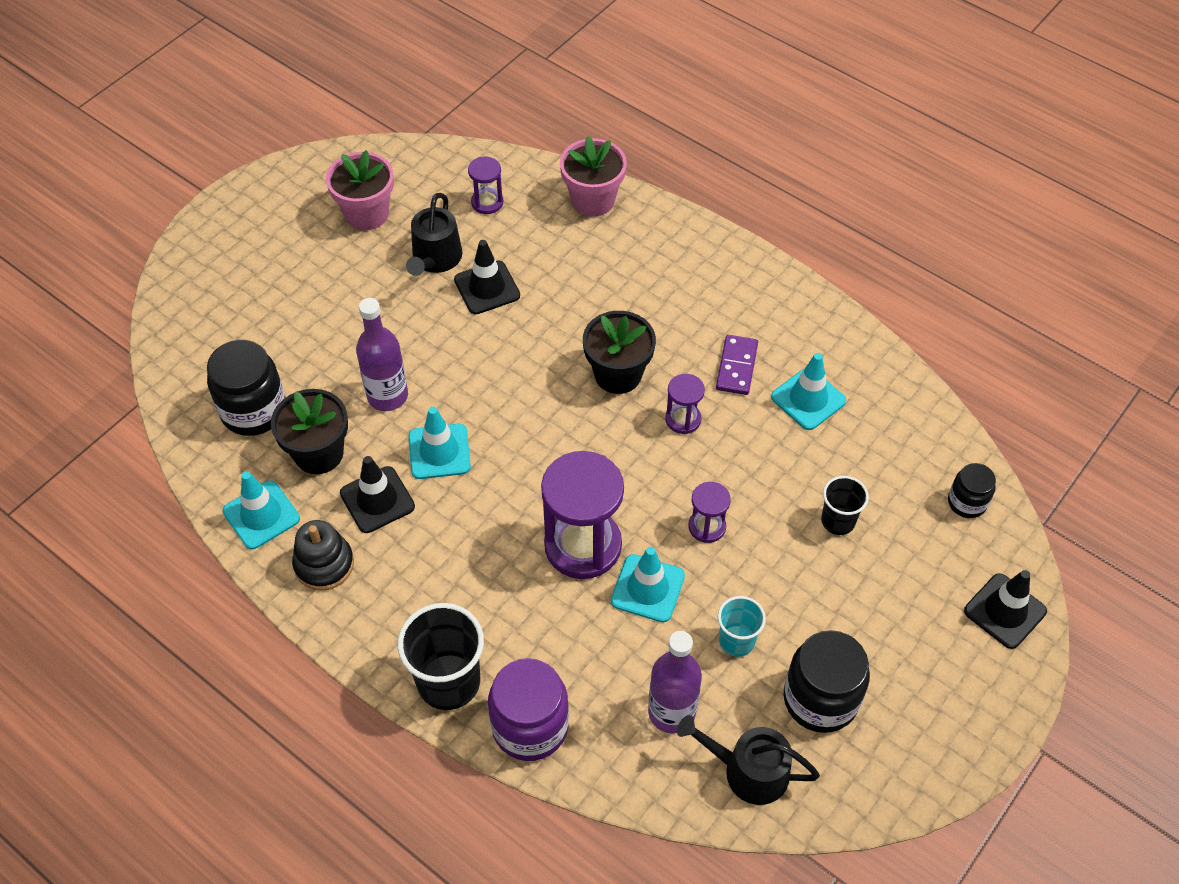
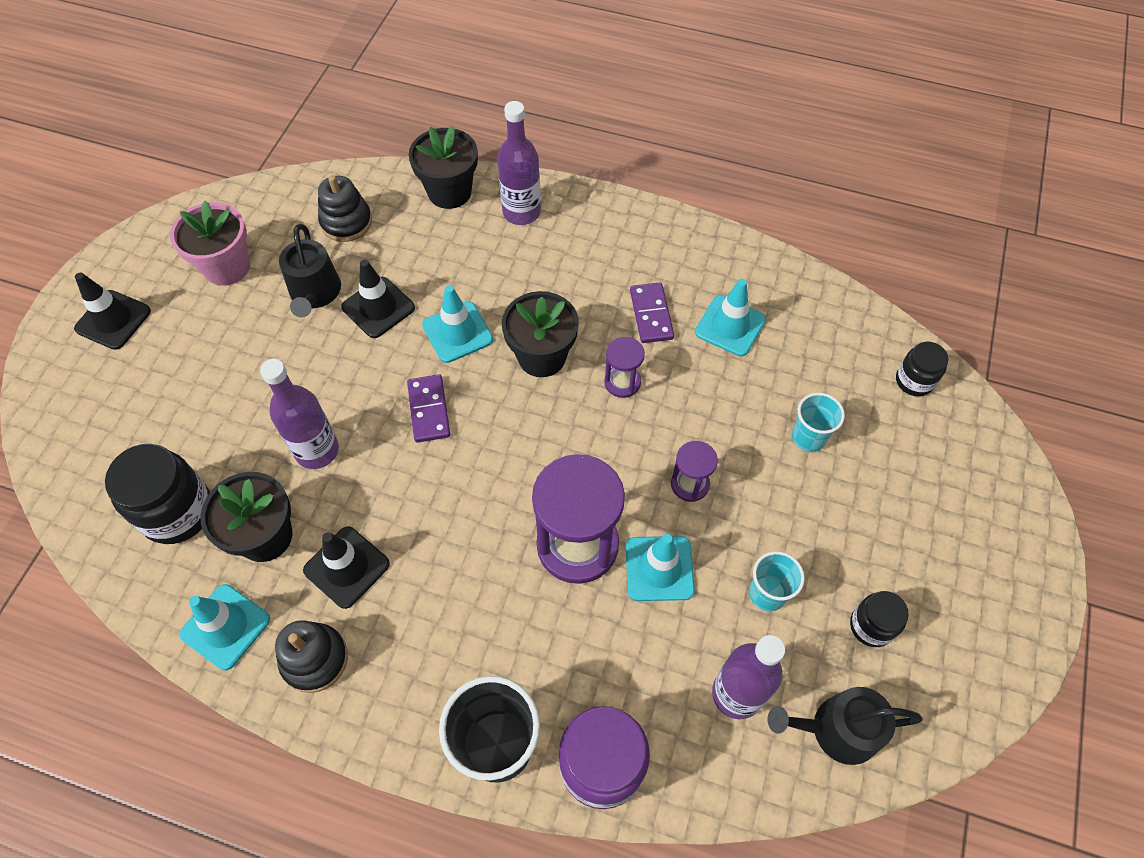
camera: 20 degrees left, 5 degrees up
turquoise traffic cone [409,407,471,479] -> turquoise traffic cone moved to [422,285,493,363]
purple hourglass [468,156,503,214] -> black stacking toy [318,175,372,242]
pink flower pot [560,136,627,217] -> black flower pot [409,126,478,209]
black jar [784,630,870,733] -> black jar [850,591,909,647], size x0.57
black cup [821,476,869,535] -> turquoise cup [792,393,845,452]
black traffic cone [964,570,1047,649] -> black traffic cone moved to [74,273,151,350]
none -> purple domino [407,374,450,443]
none -> purple bottle [497,101,541,225]

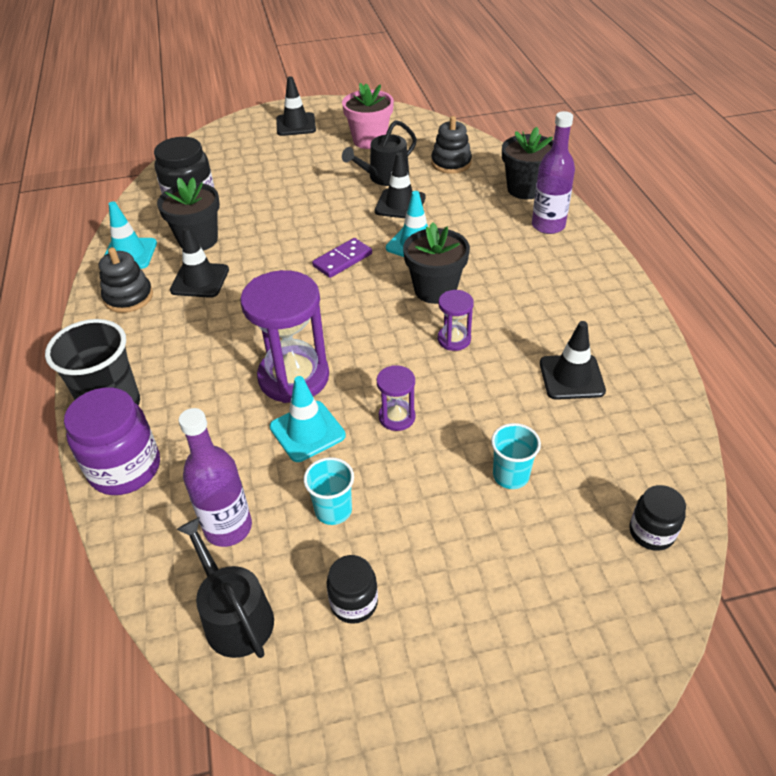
camera: 60 degrees right, 15 degrees down
purple bottle [260,359,339,469] -> none
purple domino [630,283,674,343] -> none
turquoise traffic cone [695,279,766,357] -> black traffic cone [540,321,606,400]

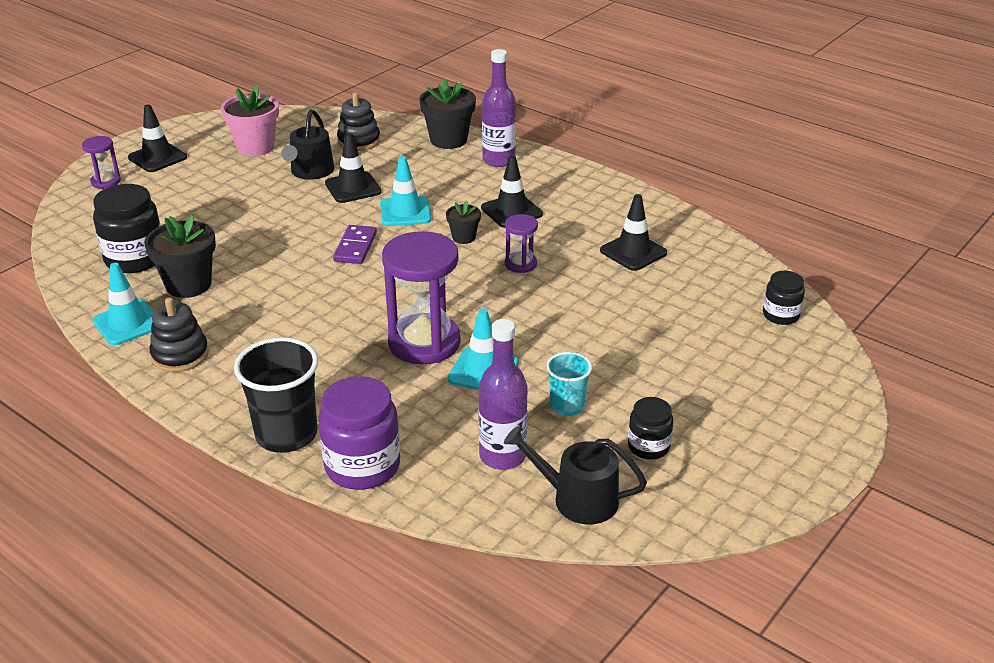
camera: 40 degrees left, 10 degrees down
black traffic cone [170,227,229,298] -> black traffic cone moved to [481,155,543,228]
purple hourglass [377,365,415,431] -> purple hourglass moved to [82,136,121,189]
black flower pot [403,222,470,304] -> black flower pot [446,201,481,244], size x0.55
turquoise cup [491,423,541,489] -> none

